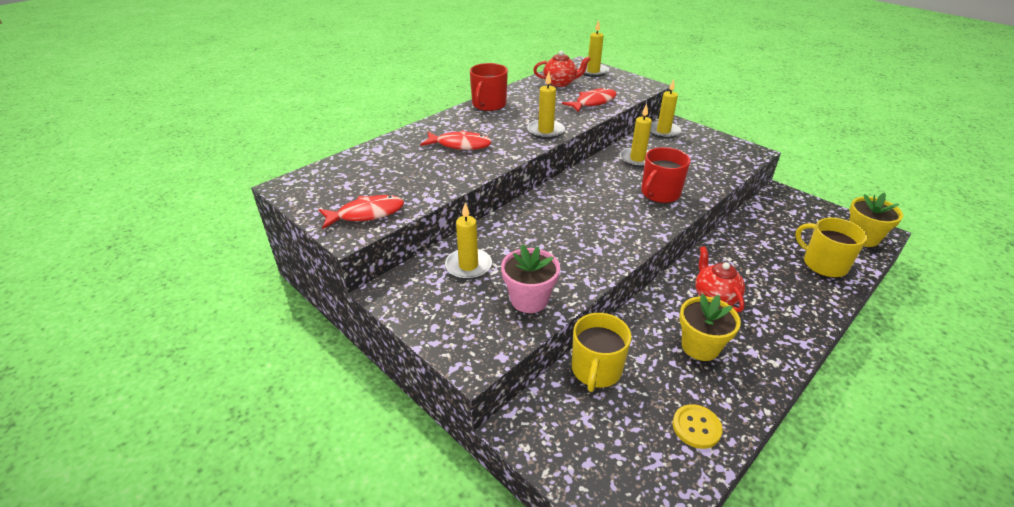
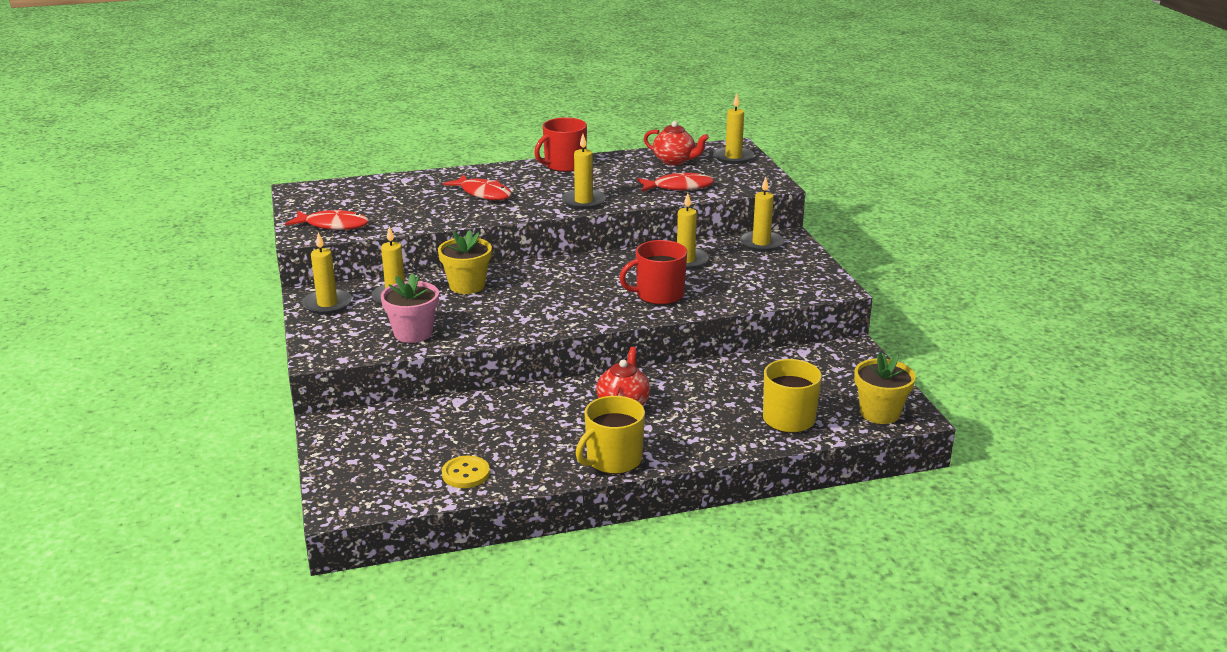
camera: 30 degrees right, 10 degrees down
yellow mug [572,313,631,392] -> yellow mug moved to [576,396,645,474]
yellow flower pot [679,294,741,361] -> yellow flower pot moved to [438,230,492,294]
none -> yellow candle [302,232,352,314]

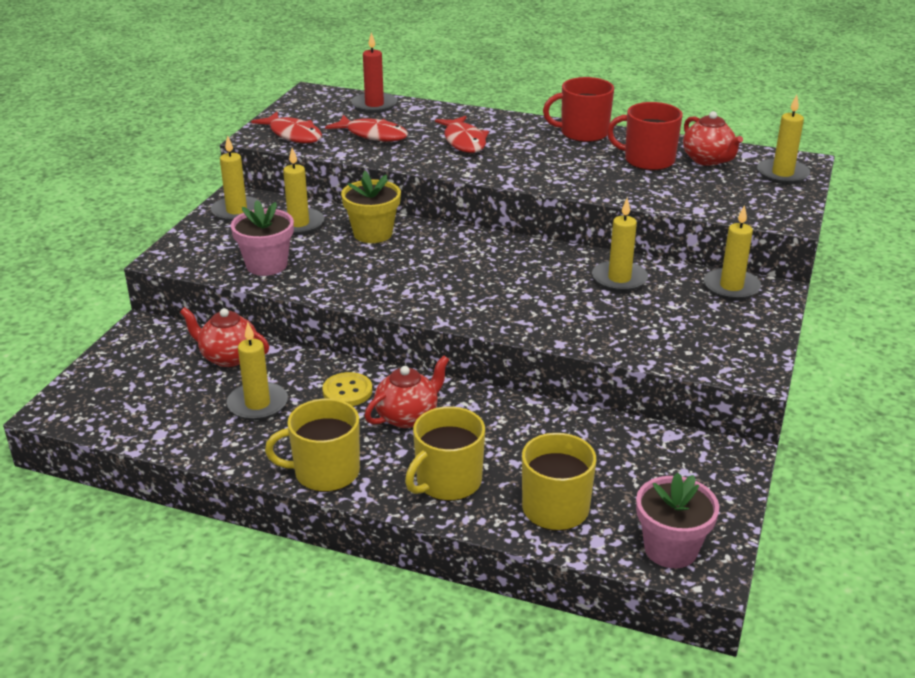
camera: 35 degrees right, 5 degrees up
yellow button [442,456,490,488] -> yellow button moved to [322,372,372,406]
yellow candle [562,134,606,209] -> yellow candle moved to [227,322,288,421]
red mug [619,240,687,305] -> red mug moved to [607,102,683,171]
red fish [637,173,714,192] -> red fish moved to [325,115,408,141]
yellow flower pot [854,352,916,424] -> pink flower pot [636,472,719,568]
none -> red teapot [180,307,269,367]
none -> red candle [351,32,397,113]
none -> yellow mug [405,406,485,501]

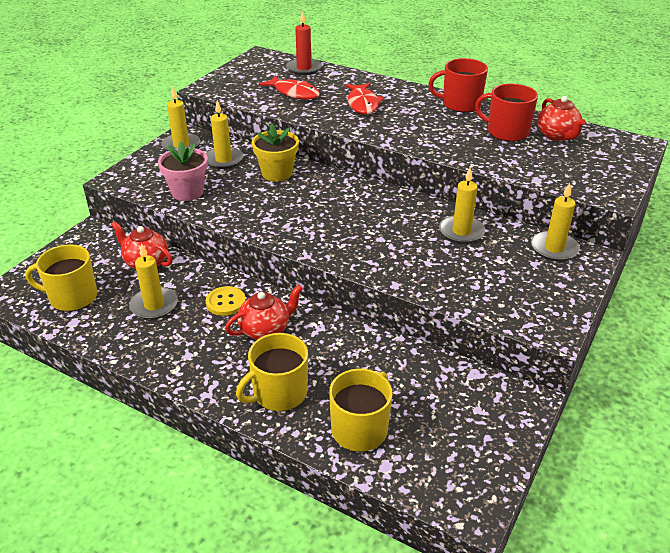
camera: 10 degrees right, 5 degrees up
red fish [251,112,322,143] -> none
yellow mug [265,398,360,492] -> yellow mug moved to [25,244,97,312]
pink flower pot [636,472,719,568] -> none
yellow candle [757,95,810,184] -> none

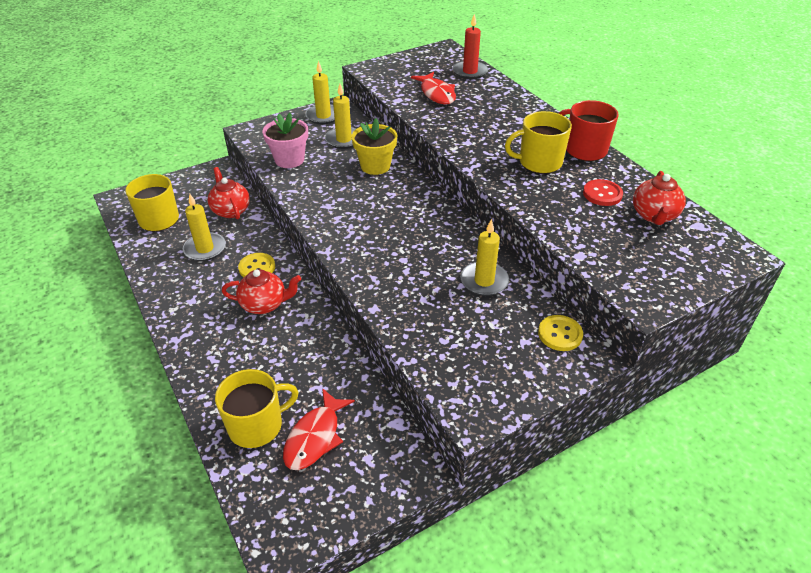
camera: 30 degrees right, 5 degrees up
yellow mug [236,333,308,411] -> yellow mug moved to [505,111,572,174]
red fish [345,83,384,114] -> red fish moved to [283,388,355,470]
red mug [475,84,538,142] -> red button [583,179,623,206]
yellow candle [531,183,580,261] -> yellow button [538,315,583,351]

